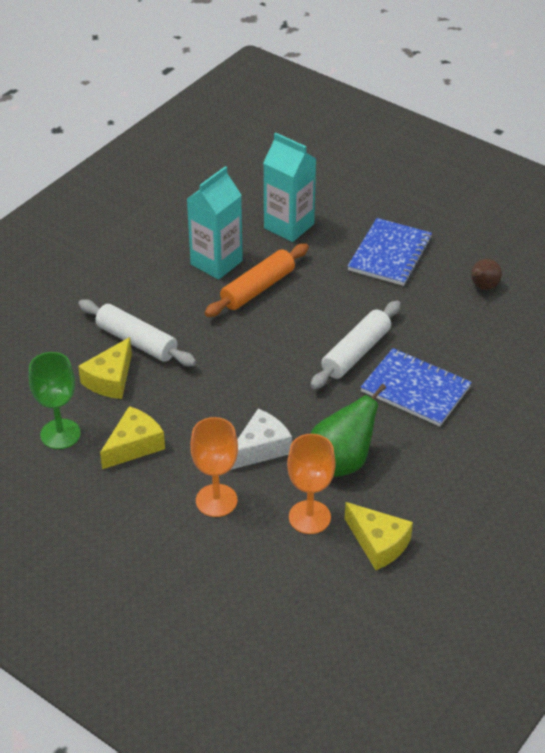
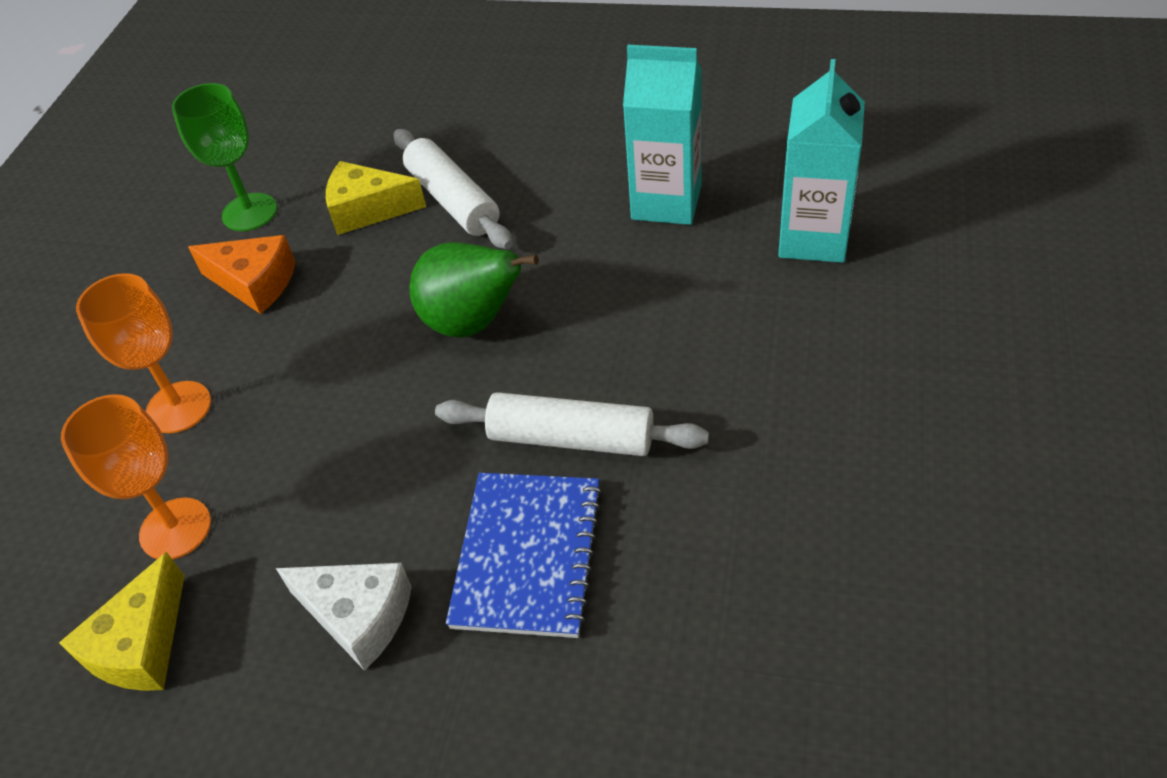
camera: 70 degrees right, 5 degrees up
white rolling pin [78,299,196,366] -> white rolling pin turned 45 degrees counterclockwise [394,129,513,249]
yellow cheese [100,406,165,469] -> orange cheese [188,235,296,314]
orange rolling pin [205,243,309,317] -> none
white cheese [230,409,292,470] -> white cheese moved to [276,563,412,671]
green pear [311,384,386,477] -> green pear moved to [410,242,539,337]
blue notebook [348,218,432,286] -> none
brown pear [471,259,502,290] -> none

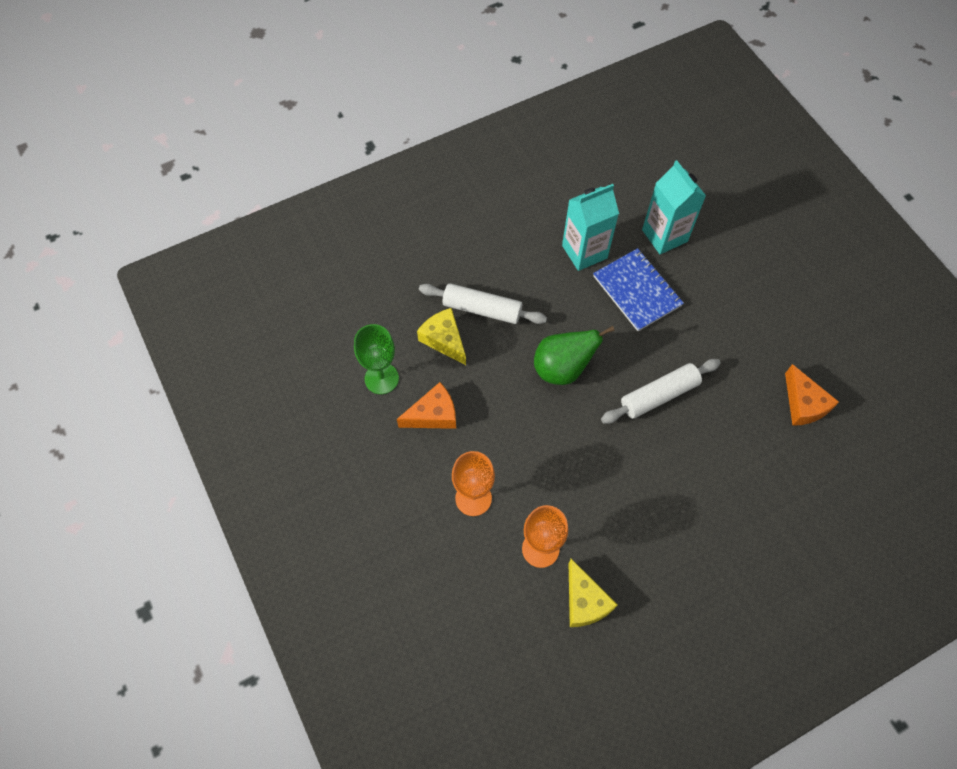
camera: 45 degrees left, 15 degrees up
white cheese [276,563,412,671] -> none
yellow cheese [326,161,426,235] -> yellow cheese turned 90 degrees clockwise [417,308,466,365]
blue notebook [446,473,603,638] -> blue notebook moved to [593,248,684,331]
none -> orange cheese [785,364,839,426]

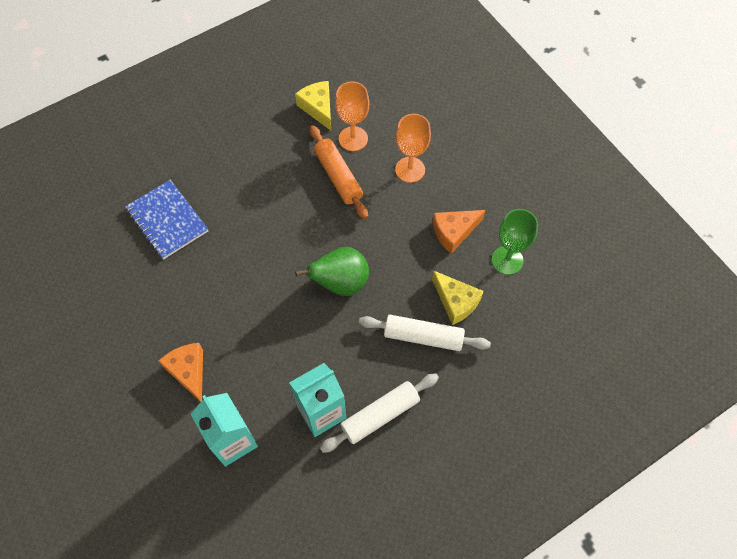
camera: 175 degrees right, 0 degrees up
blue notebook [593,248,684,331] -> blue notebook moved to [125,180,208,259]
white rolling pin [601,359,721,424] -> white rolling pin moved to [320,373,439,453]
orange cheese [785,364,839,426] -> orange cheese moved to [159,343,203,402]
none -> orange rolling pin [310,125,368,219]

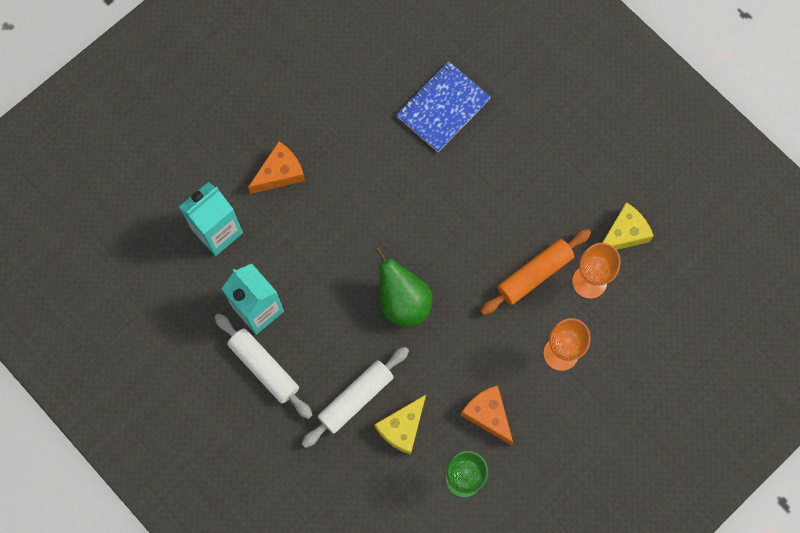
camera: 80 degrees right, 10 degrees up
white rolling pin [359,315,491,351] -> white rolling pin turned 45 degrees clockwise [301,347,409,448]

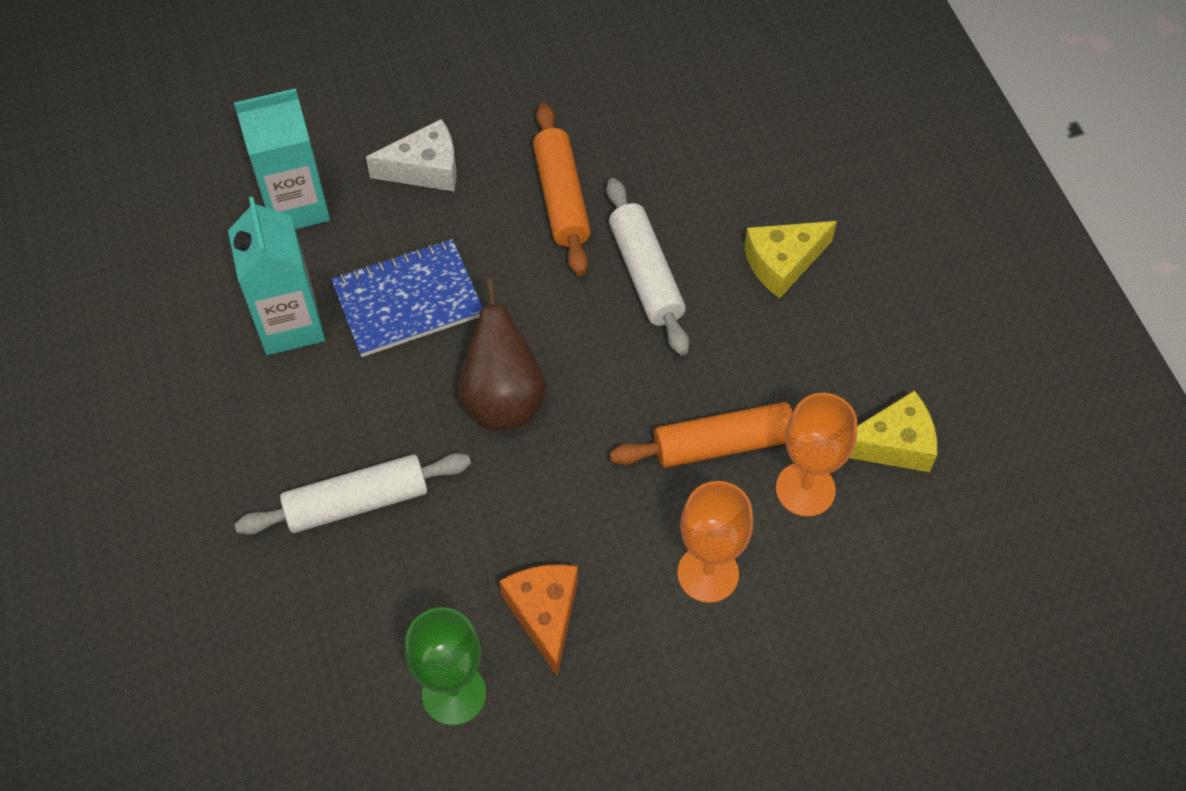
camera: 25 degrees right, 15 degrees down
white rolling pin [215,314,312,419] -> white rolling pin moved to [607,178,689,356]
orange cheese [248,141,305,194] -> white cheese [366,119,456,191]
yellow cheese [374,395,426,455] -> yellow cheese moved to [744,221,837,298]
green pear [375,247,432,327] -> brown pear [458,278,546,430]
blue notebook [396,61,491,152] -> blue notebook moved to [331,239,483,357]
none -> orange rolling pin [533,103,591,276]

